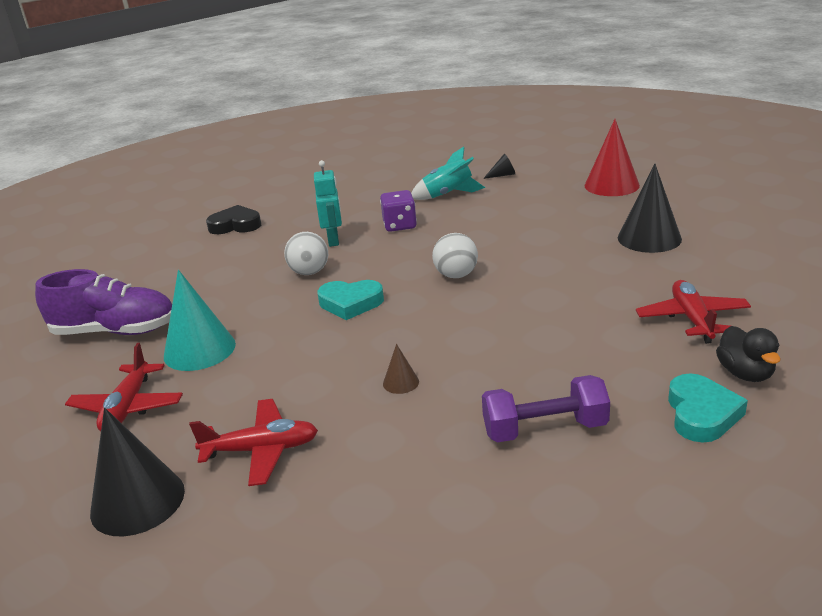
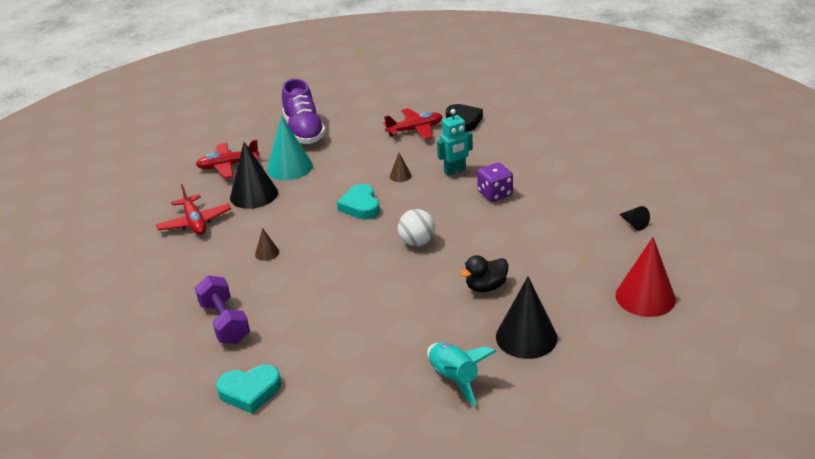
camera: 70 degrees right, 5 degrees up
black cone [90,408,185,536] -> black cone moved to [230,142,278,209]
white ball [284,232,328,275] -> brown cone [390,153,412,182]
turquoise rocket [411,146,485,200] -> turquoise rocket moved to [427,342,496,406]
red plane [636,280,751,344] -> red plane moved to [384,108,443,140]
black duck [716,326,781,382] -> black duck moved to [460,255,508,292]

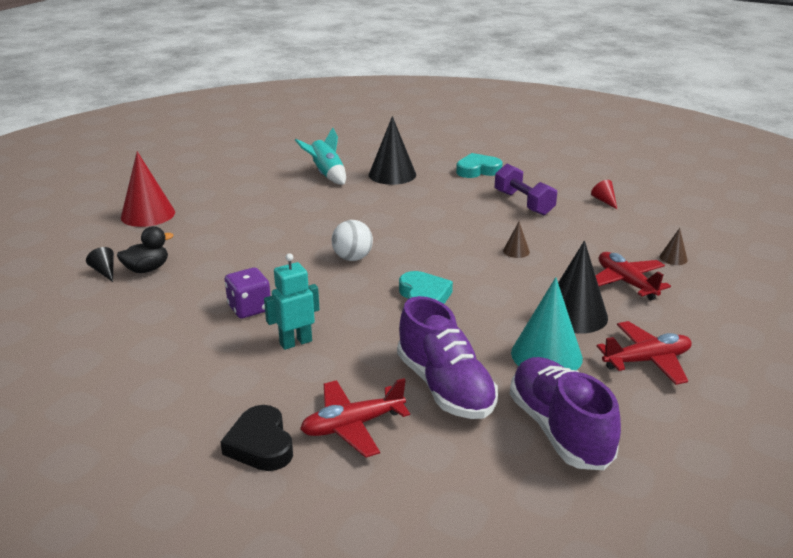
camera: 175 degrees right, 5 degrees down
brown cone [390,153,412,182] -> brown cone moved to [660,228,688,265]
black duck [460,255,508,292] -> black duck moved to [117,226,173,273]
black cone [496,276,558,359] -> black cone moved to [369,116,416,185]
none -> purple shoe [397,296,498,419]
none -> red cone [591,180,617,209]

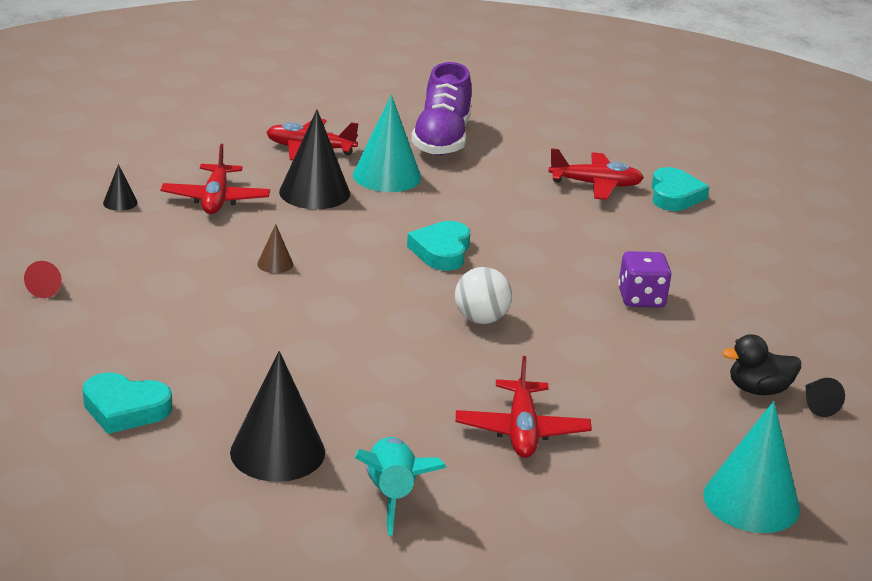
camera: 155 degrees left, 0 degrees up
red cone [121,151,175,227] -> turquoise cone [703,401,800,533]
black heart [220,405,293,471] -> turquoise heart [652,167,709,211]
turquoise robot [264,253,319,350] -> none
purple shoe [397,296,498,419] -> none
purple dumbbell [495,164,557,215] -> none
brown cone [660,228,688,265] -> black cone [103,164,138,211]
none -> red plane [456,356,592,458]

